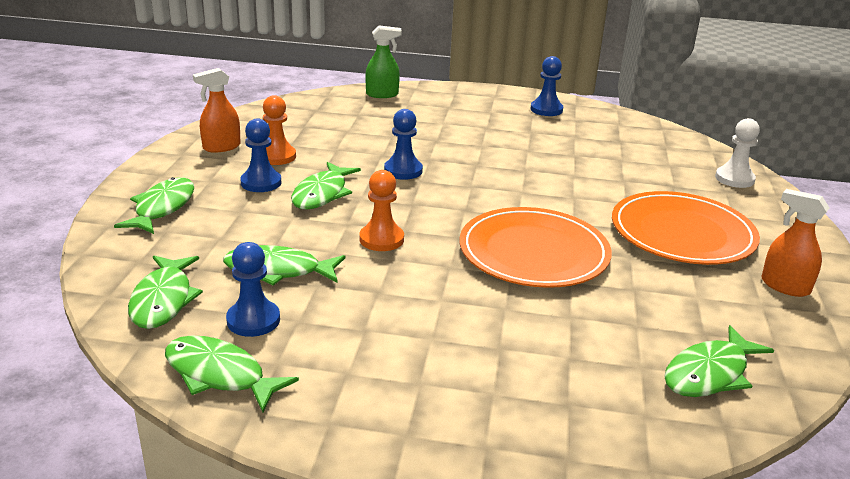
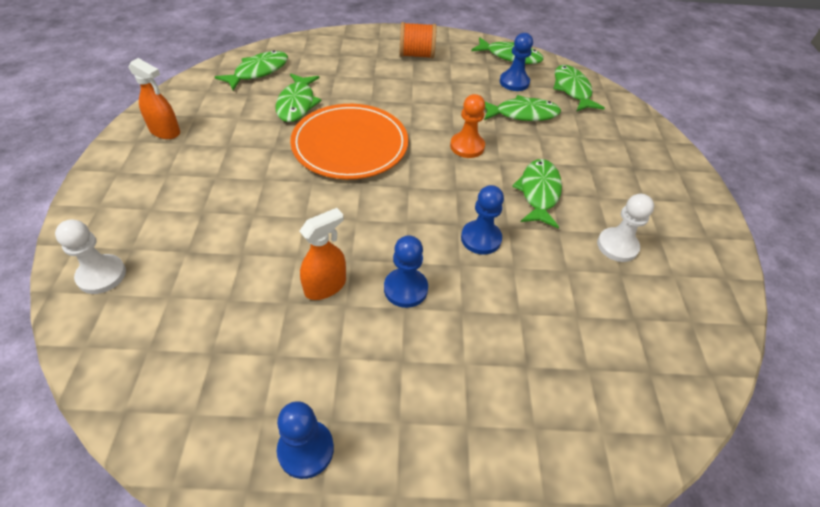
camera: 170 degrees right, 20 degrees up
green fish [114,177,194,234] -> green fish moved to [275,73,322,122]
orange spray bottle [193,68,241,153] -> orange spray bottle moved to [299,208,346,300]
blue pawn [240,118,281,192] -> blue pawn moved to [384,235,428,308]
orange pawn [263,95,296,165] -> white pawn [597,194,654,262]
green spray bottle [365,25,402,98] -> none
orange plate [612,191,760,265] -> none
none -> orange spool [400,22,437,59]

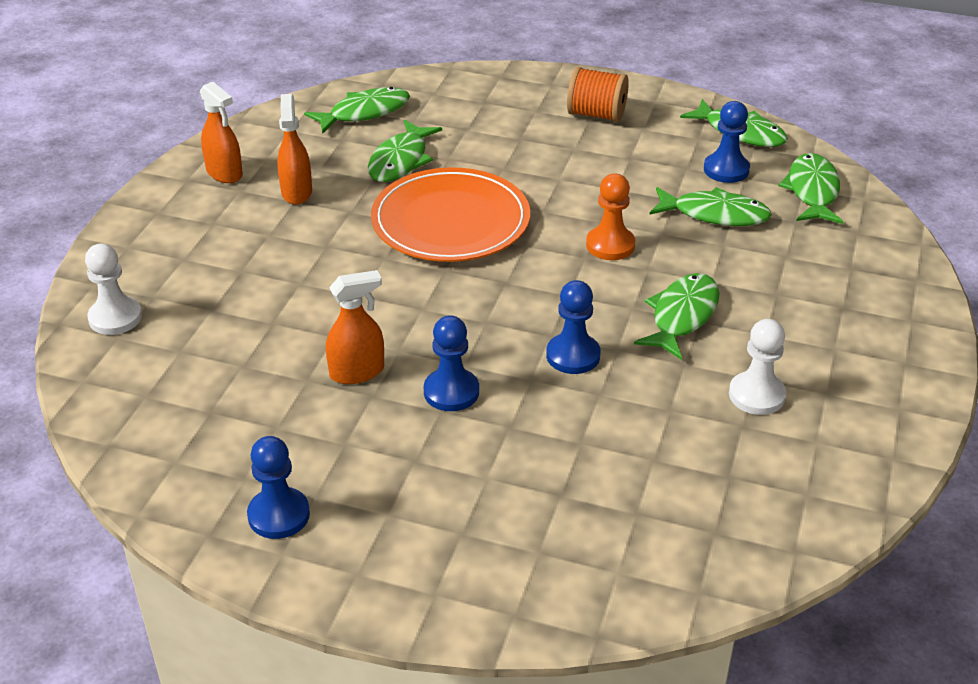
camera: 20 degrees right, 10 degrees down
none -> orange spray bottle [277,94,312,205]

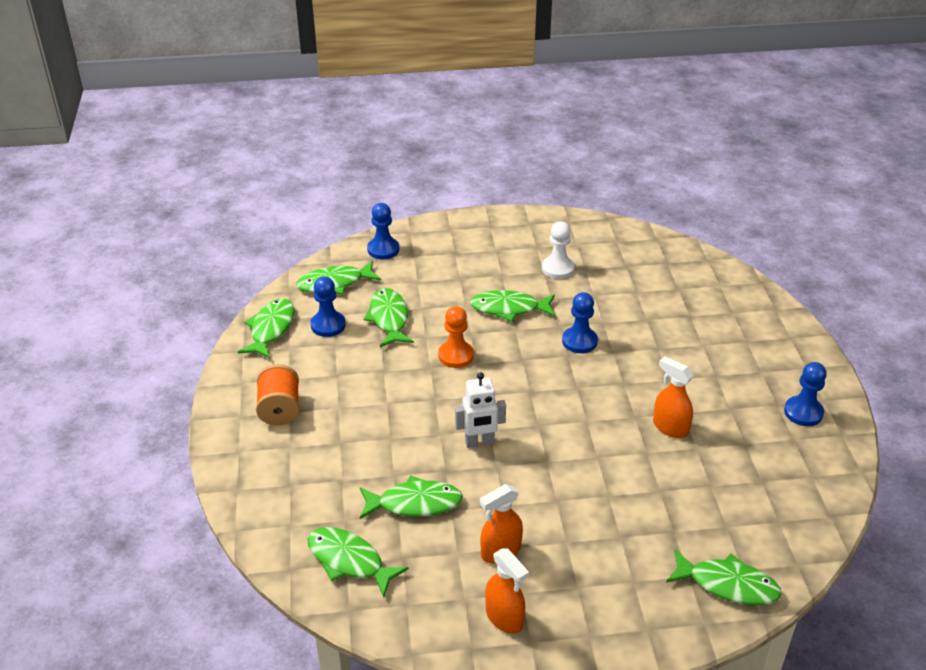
camera: 115 degrees left, 0 degrees up
white pawn [85,243,142,335] -> green fish [666,549,782,605]
orange spray bottle [200,82,243,183] -> orange spray bottle turned 120 degrees clockwise [485,548,529,634]
orange plate [371,167,530,262] -> white robot [455,372,506,448]
blue pawn [424,315,479,411] -> blue pawn moved to [367,203,399,259]

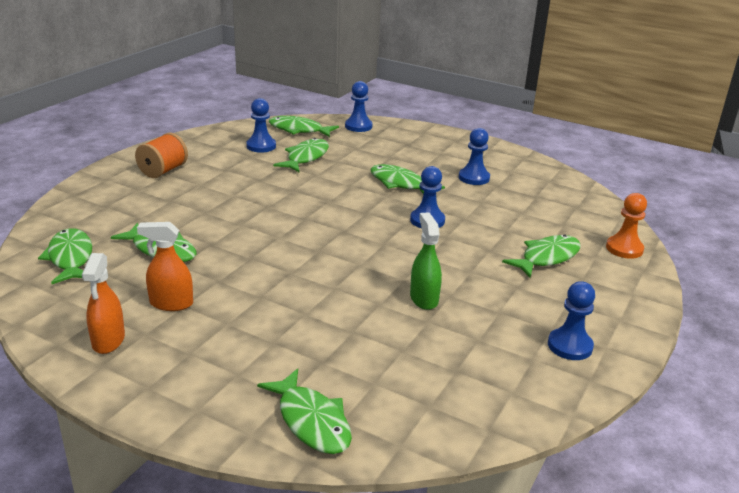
camera: 35 degrees right, 10 degrees down
green fish [238,298,294,359] -> green fish moved to [502,234,581,278]
orange pawn [438,306,474,368] -> orange pawn moved to [606,193,647,259]
white robot [455,372,506,448] -> none
white pawn [542,221,575,279] -> blue pawn [459,128,490,185]
orange spray bottle [653,356,694,438] -> green spray bottle [410,212,442,310]

